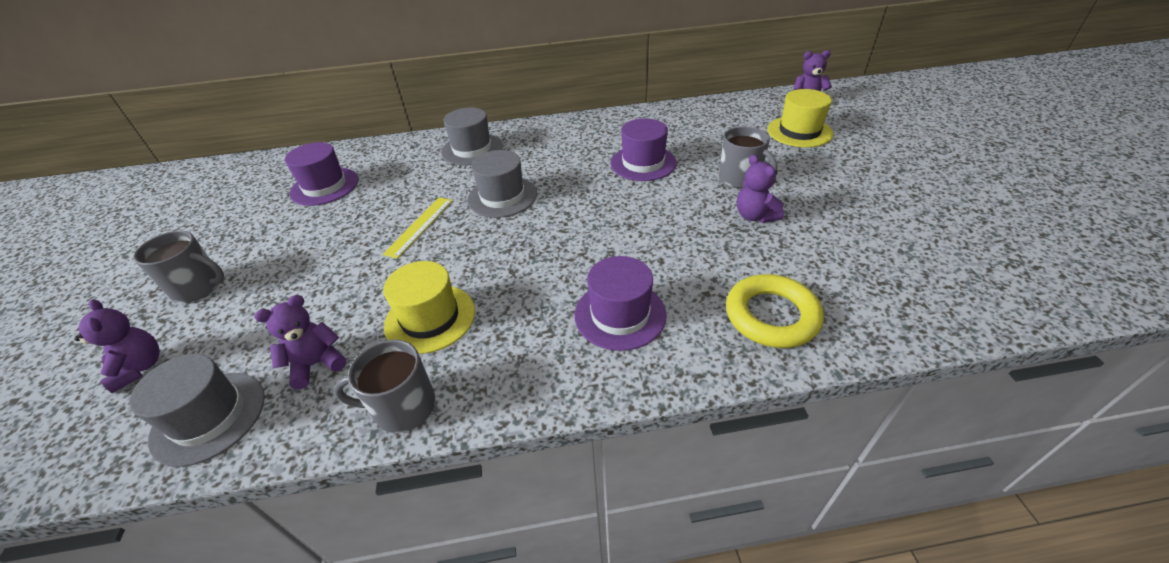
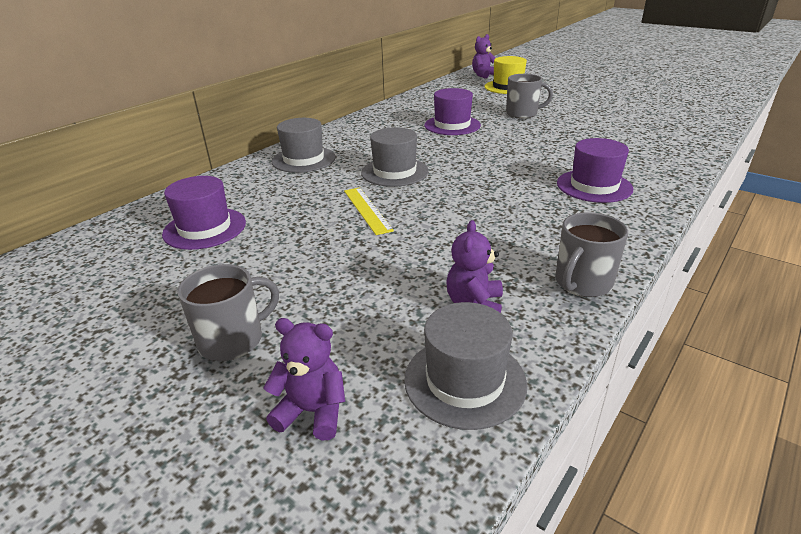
camera: 45 degrees left, 10 degrees down
yellow hat [383,261,475,354] -> none
yellow ring [726,274,824,348] -> none
purple teddy bear [737,155,784,223] -> none

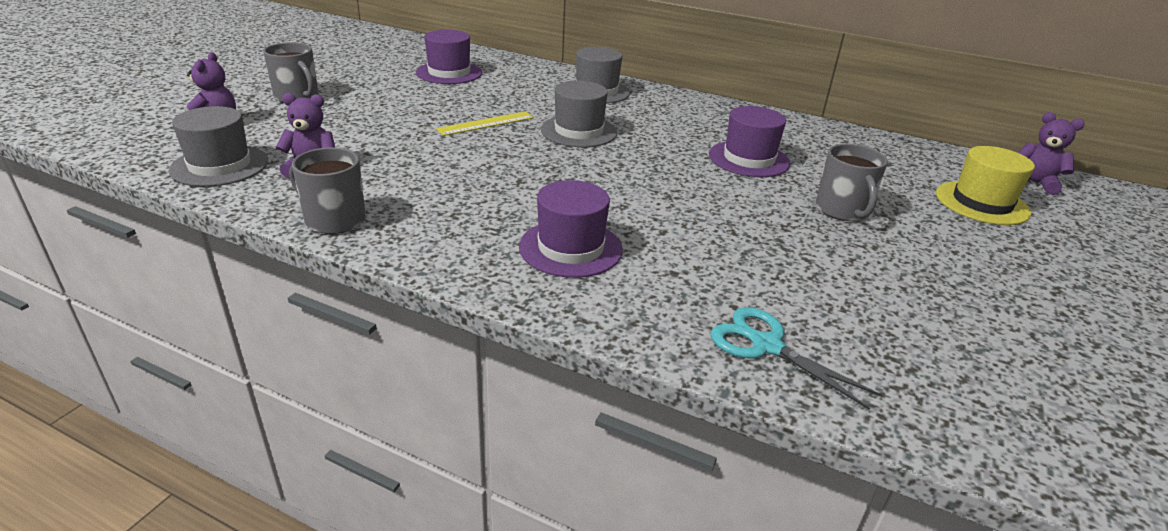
camera: 75 degrees right, 0 degrees up
none -> turquoise scissors [710,307,882,410]

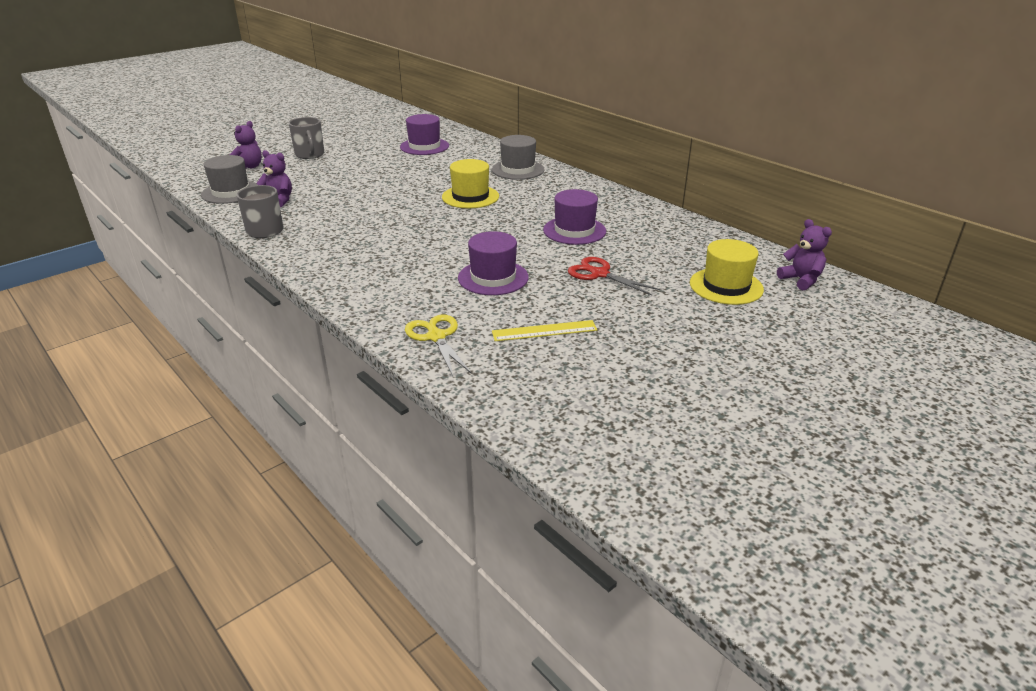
camera: 25 degrees right, 0 degrees up
yellow ruler [436,111,534,136] -> yellow ruler moved to [492,320,597,341]
purple hat [519,180,623,278] -> purple hat moved to [458,231,529,295]
grey hat [541,81,617,147] -> yellow hat [442,159,499,208]
turquoise scissors [710,307,882,410] -> yellow scissors [405,315,472,376]
grey mug [816,144,888,221] -> red scissors [568,257,660,295]

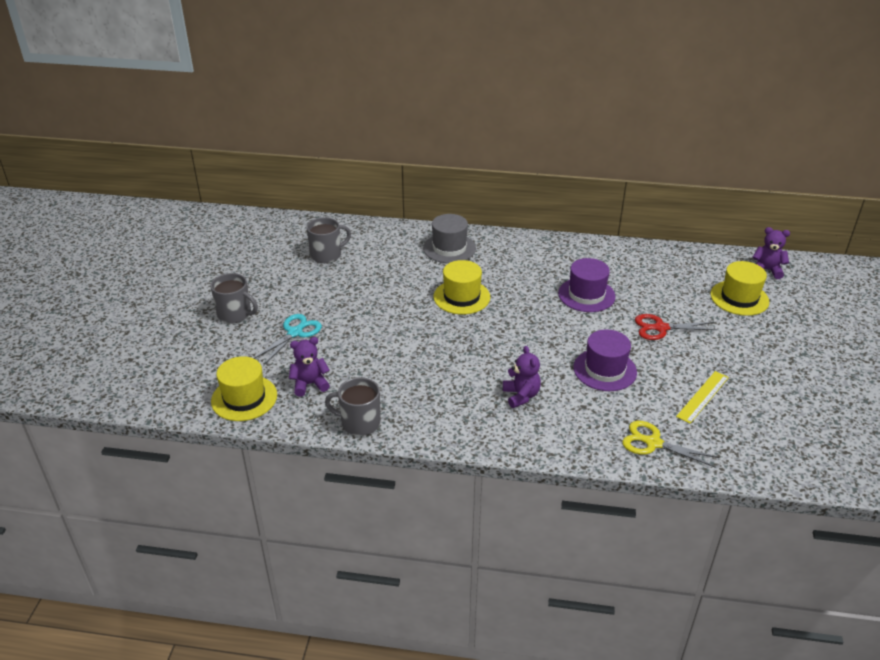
camera: 40 degrees left, 5 degrees up
grey hat [201,155,257,204] -> yellow hat [211,356,277,421]
purple teddy bear [229,121,262,168] -> purple teddy bear moved to [503,346,541,408]
purple hat [400,114,449,155] -> grey mug [306,217,351,263]
none -> turquoise scissors [254,314,322,365]

